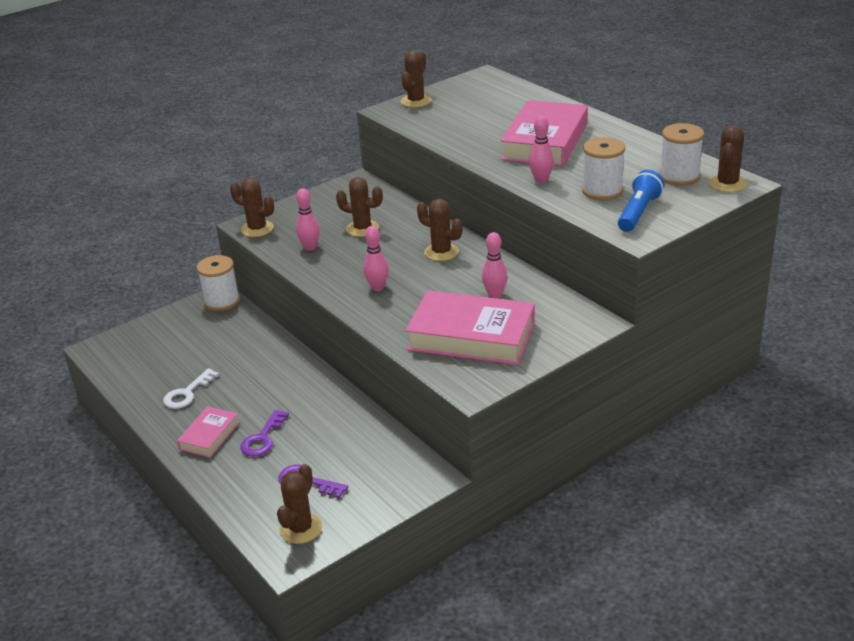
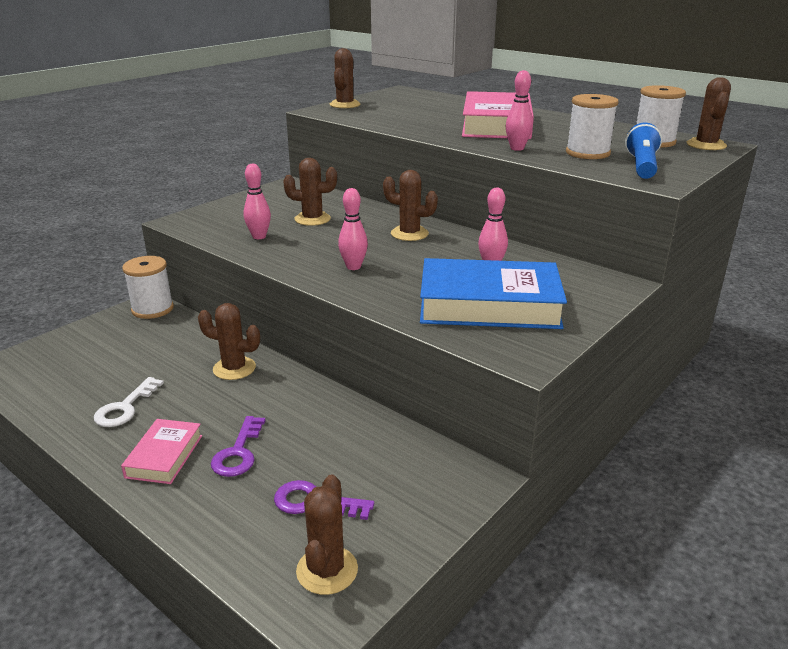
camera: 15 degrees left, 5 degrees down
brown cactus [230,178,274,237] -> brown cactus moved to [198,303,260,380]
pink book [405,290,535,365] -> blue book [420,258,567,329]

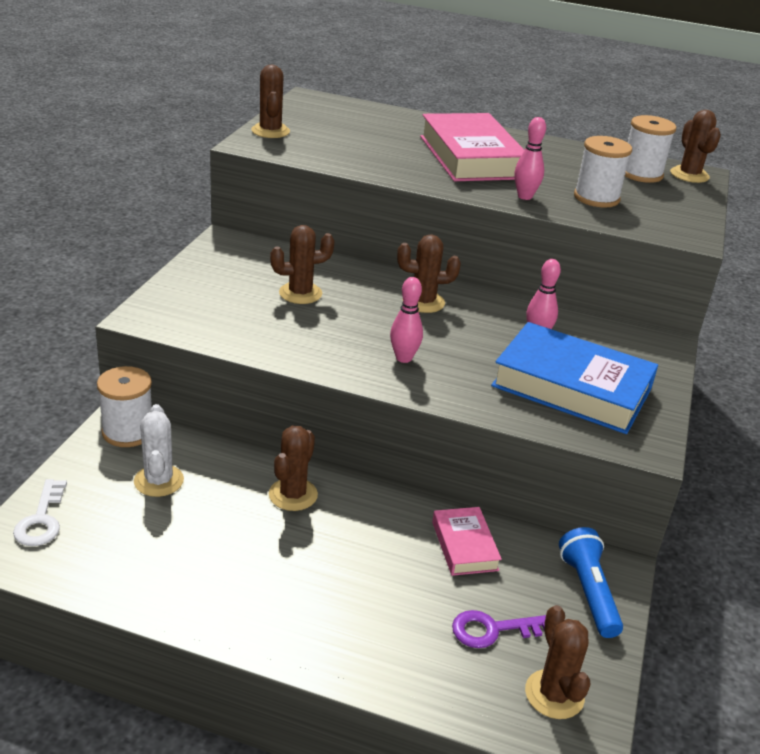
camera: 25 degrees left, 5 degrees up
white key [94,377,164,427] -> white key moved to [13,479,67,546]
pink book [121,419,202,484] -> pink book moved to [432,507,502,576]
brown cactus [198,303,260,380] -> brown cactus turned 60 degrees counterclockwise [269,426,318,511]
purple key [211,416,266,477] -> none
pink bowling pin [244,164,271,239] -> none
blue book [420,258,567,329] -> blue book turned 45 degrees clockwise [491,322,658,434]
blue flashlight [625,122,662,179] -> blue flashlight moved to [559,527,623,638]
none -> white cactus [134,404,184,497]

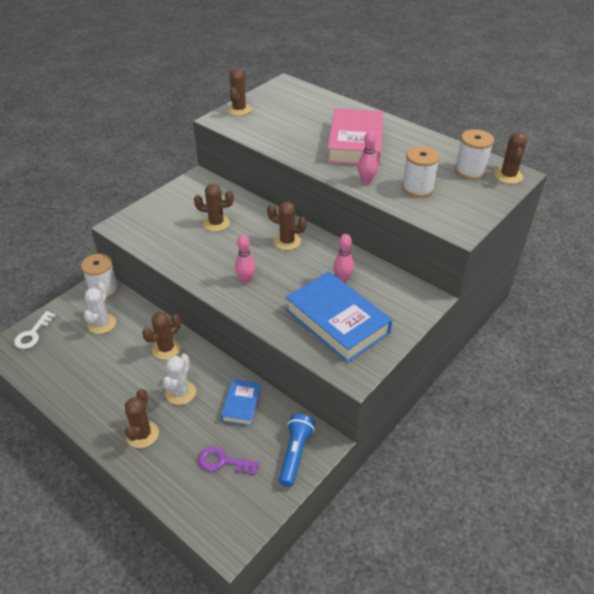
camera: 25 degrees right, 10 degrees up
pink book [432,507,502,576] -> blue book [221,379,261,426]
brown cactus [525,605,591,719] -> brown cactus moved to [125,389,159,448]
none -> white cactus [162,354,196,405]

